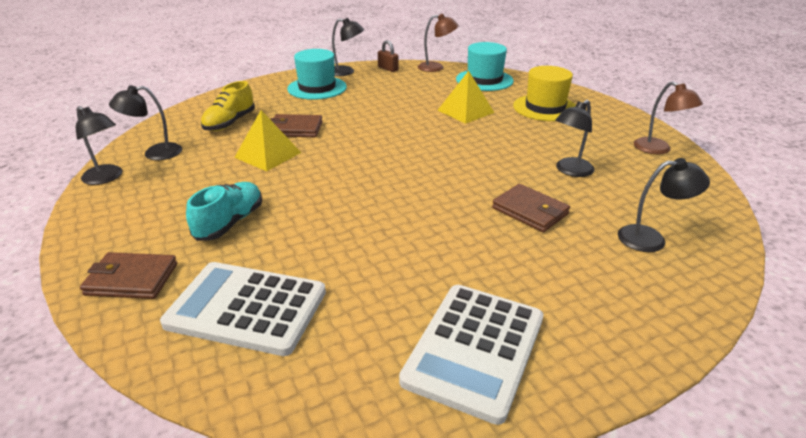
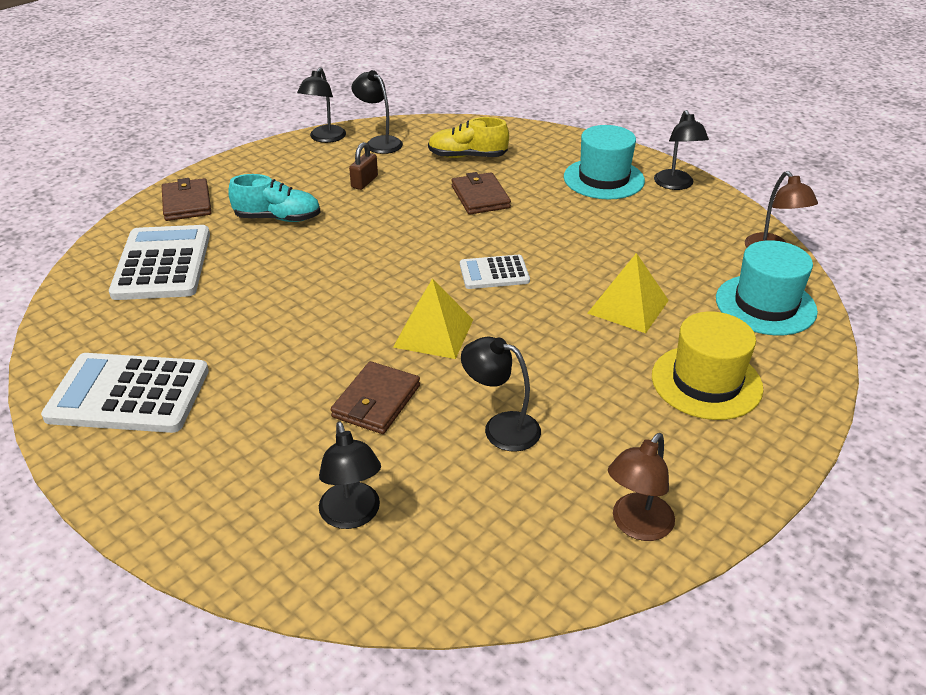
camera: 70 degrees right, 5 degrees up
yellow pyramid [234,110,301,171] -> yellow pyramid moved to [393,279,473,359]
brown padlock [378,40,399,72] -> brown padlock moved to [349,142,378,190]
none -> white calculator [460,255,530,289]

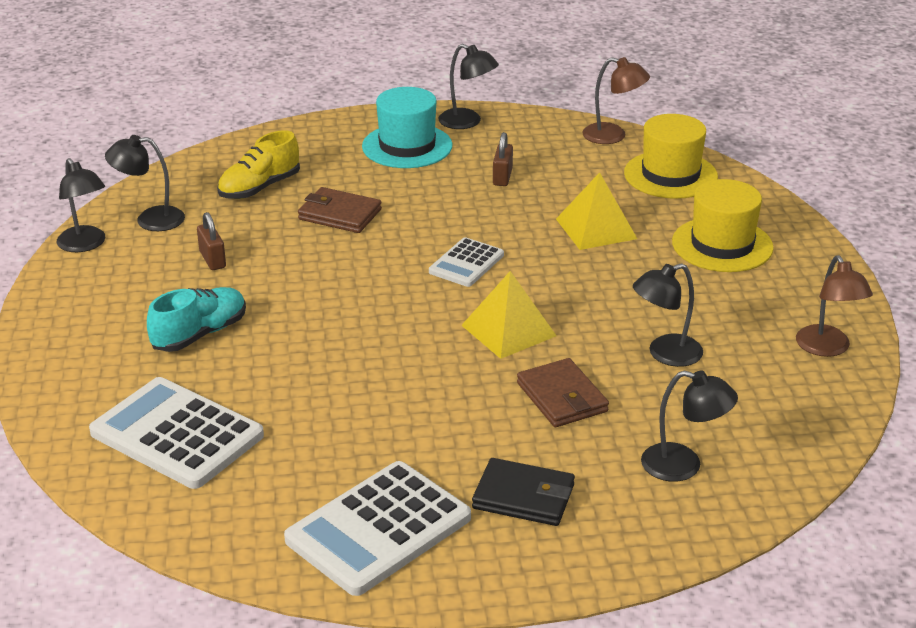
camera: 50 degrees left, 5 degrees down
brown wallet [162,178,211,221] -> none
turquoise hat [716,240,818,335] -> yellow hat [624,114,718,199]
none -> black wallet [472,458,575,526]
none -> brown padlock [493,132,513,186]

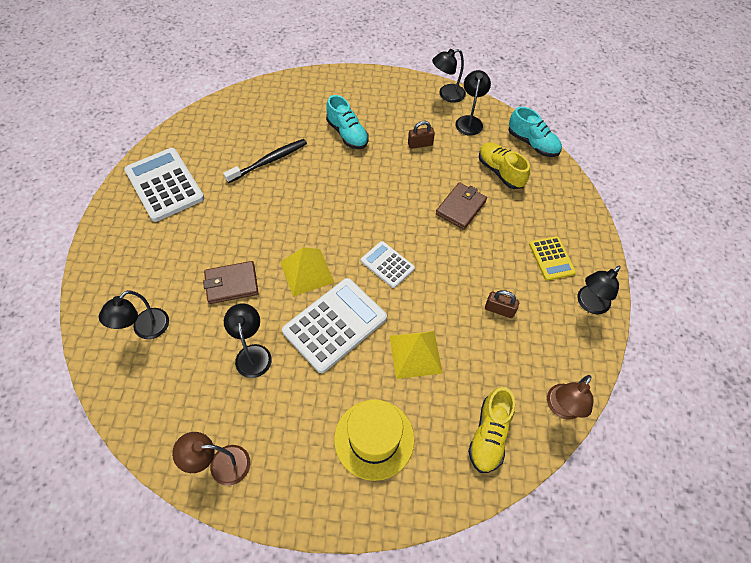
camera: 100 degrees right, 25 degrees up
white calculator [89,377,264,489] -> white calculator moved to [282,278,387,373]
turquoise hat [362,87,453,168] -> yellow calculator [529,236,576,281]
black wallet [472,458,575,526] -> none
yellow hat [624,114,718,199] -> yellow shoe [468,387,515,473]
none -> black toothbrush [223,139,307,183]
none -> turquoise shoe [509,107,562,157]

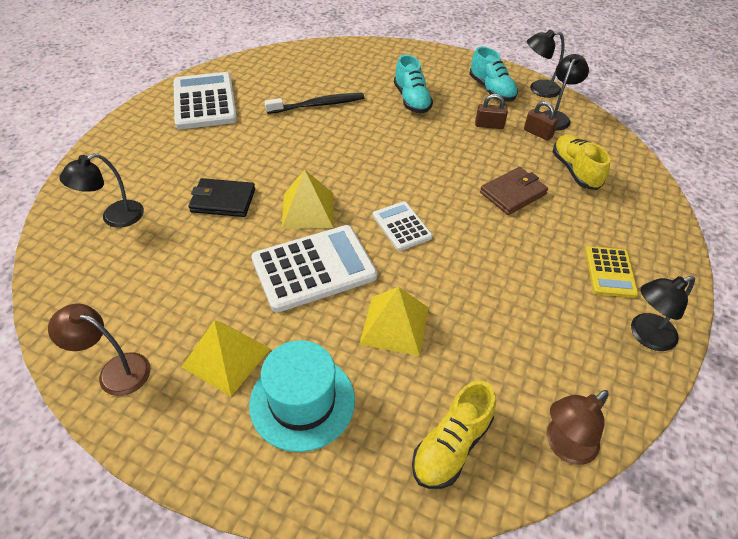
camera: 20 degrees right, 10 degrees down
brown wallet [203,261,259,304] -> black wallet [188,178,255,217]
black lamp [224,303,272,378] -> none
yellow hat [334,399,415,481] -> turquoise hat [249,340,355,452]
brown padlock [485,290,519,318] -> brown padlock moved to [524,101,558,141]
turquoise shoe [509,107,562,157] -> turquoise shoe moved to [469,46,518,102]
none -> yellow pyramid [182,320,271,396]

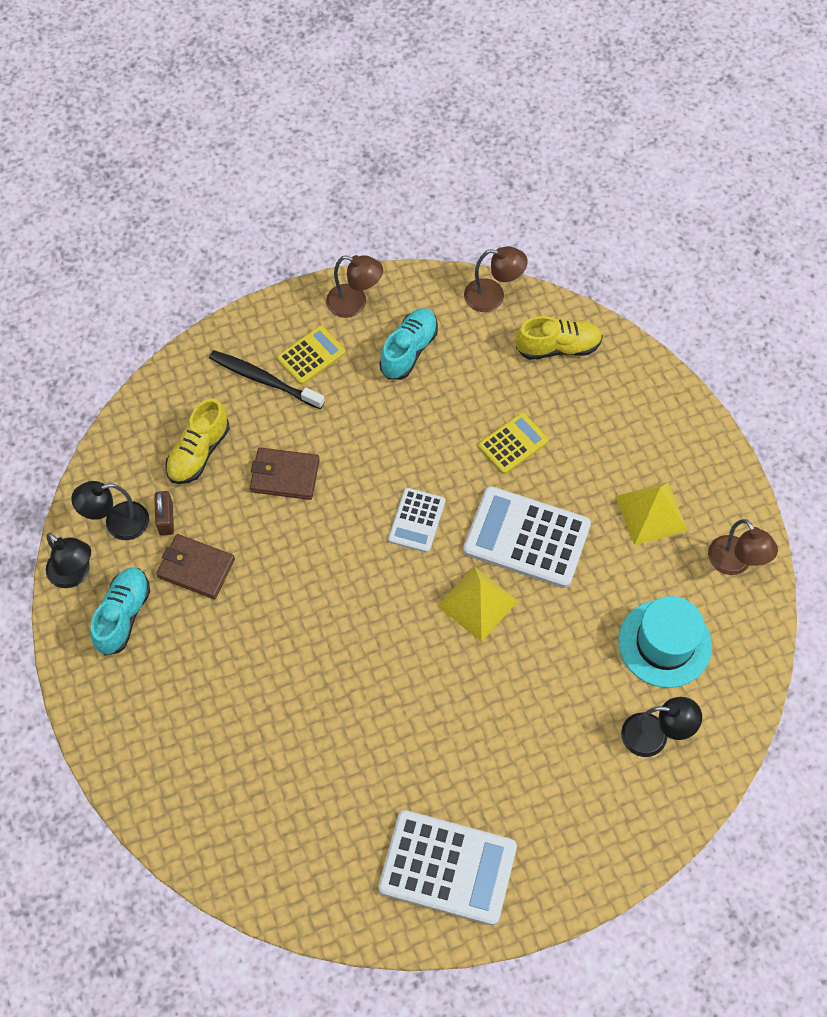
camera: 135 degrees left, 15 degrees up
white calculator [173,72,237,129] -> white calculator turned 105 degrees counterclockwise [378,810,517,925]
black wallet [188,178,255,217] -> none
turquoise hat [249,340,355,452] -> turquoise hat moved to [619,596,712,688]
black toothbrush [265,93,364,114] -> black toothbrush moved to [209,350,325,409]
yellow pyramid [359,287,429,356] -> yellow calculator [478,412,549,474]
turquoise shoe [394,55,433,113] -> turquoise shoe moved to [380,308,438,380]
brown padlock [475,94,508,129] -> brown wallet [156,534,235,599]
black lamp [631,276,695,351] -> brown lamp [326,255,383,318]

